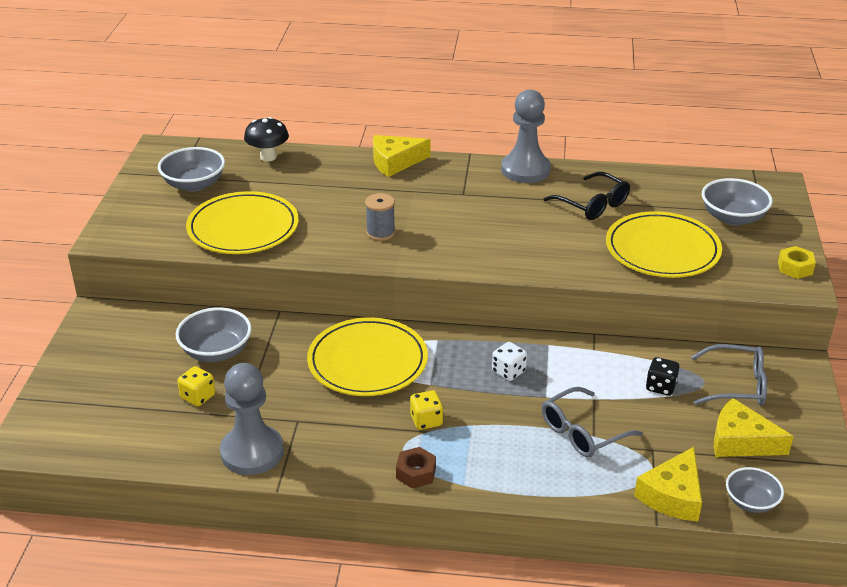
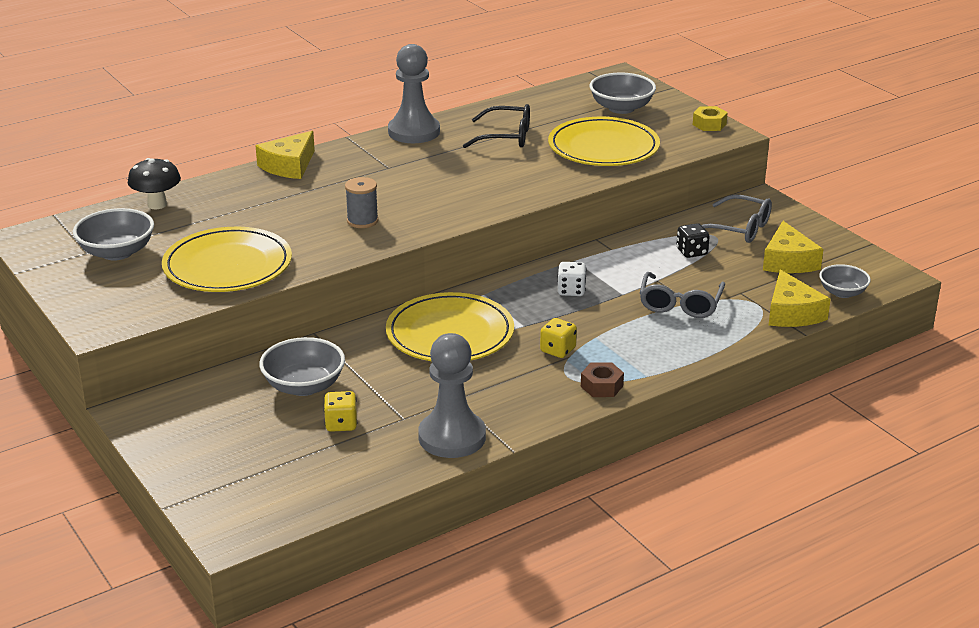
camera: 40 degrees left, 5 degrees down
grey glasses [691,344,767,405] -> grey glasses turned 60 degrees clockwise [702,194,772,243]
yellow cheese [714,398,794,457] -> yellow cheese turned 75 degrees counterclockwise [763,221,824,273]

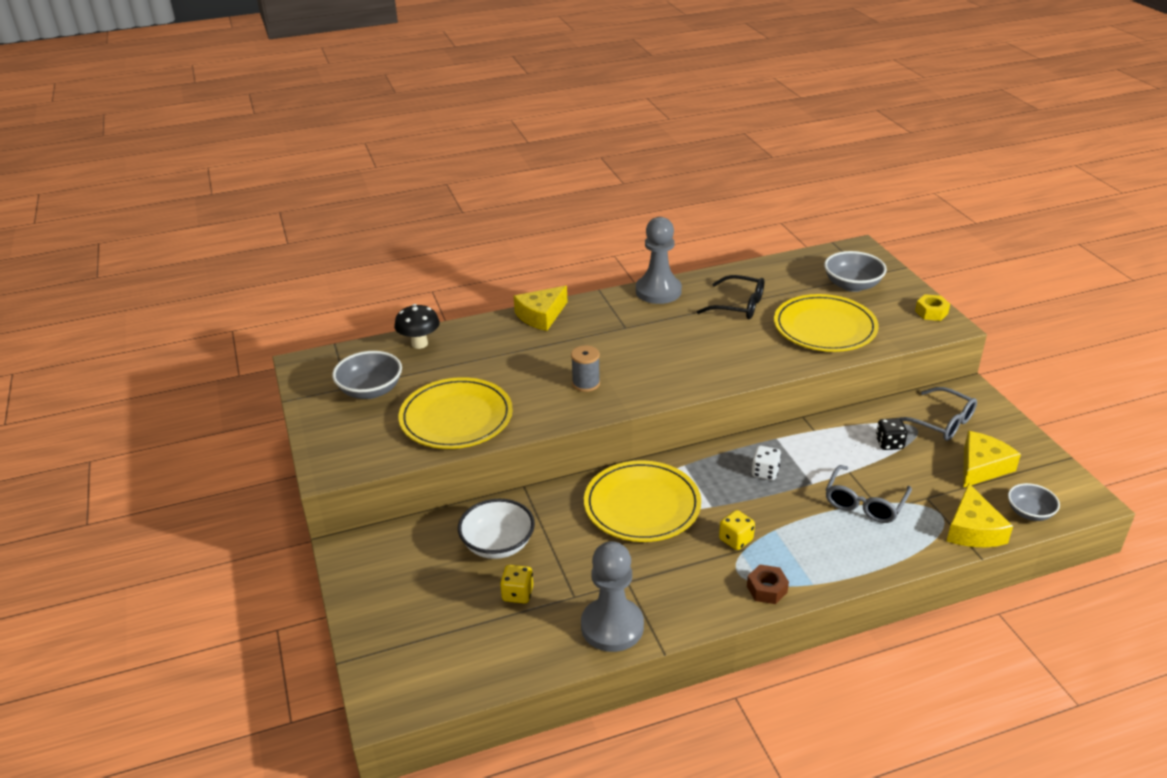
camera: 15 degrees right, 5 degrees up
grey bowl [259,337,345,396] -> white bowl [458,499,535,559]
yellow cheese [763,221,824,273] -> yellow cheese turned 150 degrees counterclockwise [963,431,1021,488]

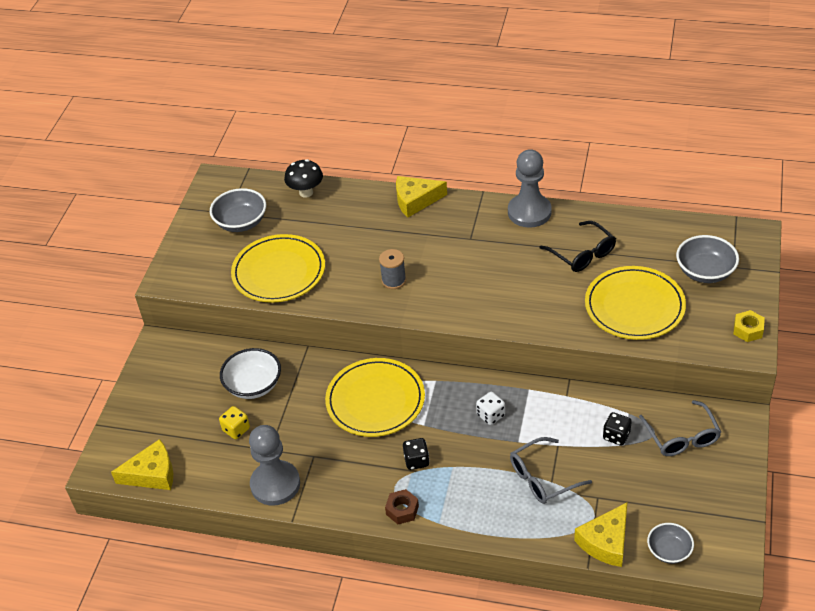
camera: 35 degrees right, 10 degrees up
yellow dice [719,510,755,550] -> black dice [403,438,430,470]
yellow cheese [963,431,1021,488] -> yellow cheese moved to [111,439,173,490]

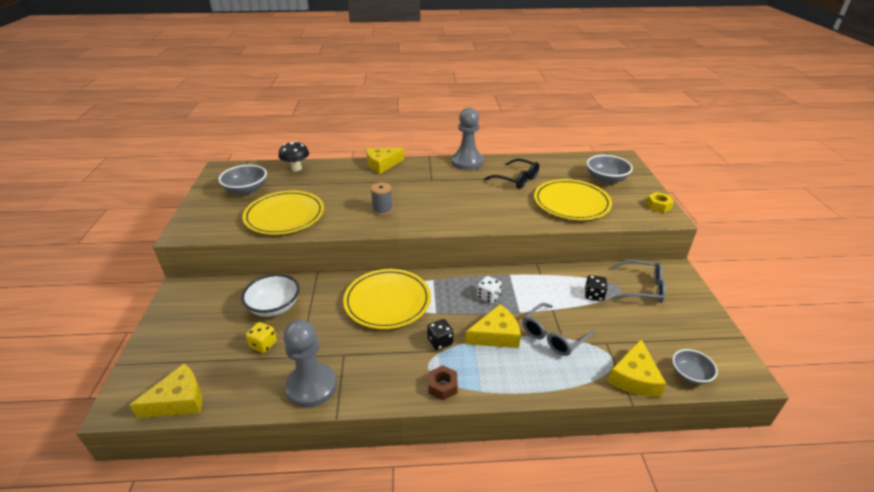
camera: 20 degrees left, 10 degrees down
grey glasses [639,400,721,456] -> grey glasses turned 45 degrees counterclockwise [611,260,666,303]
none -> yellow cheese [465,304,521,348]

